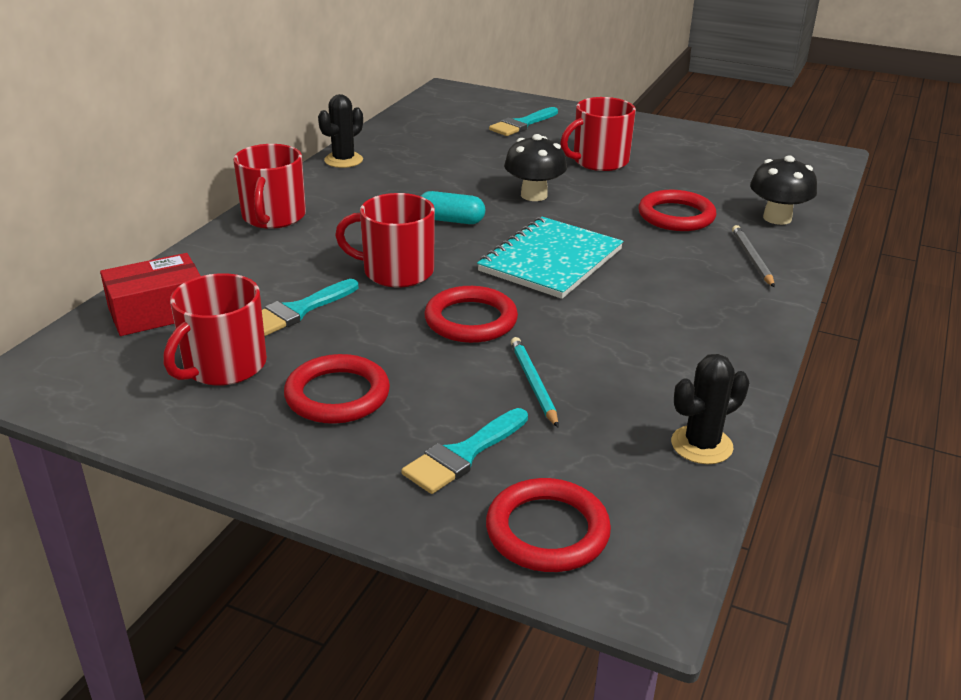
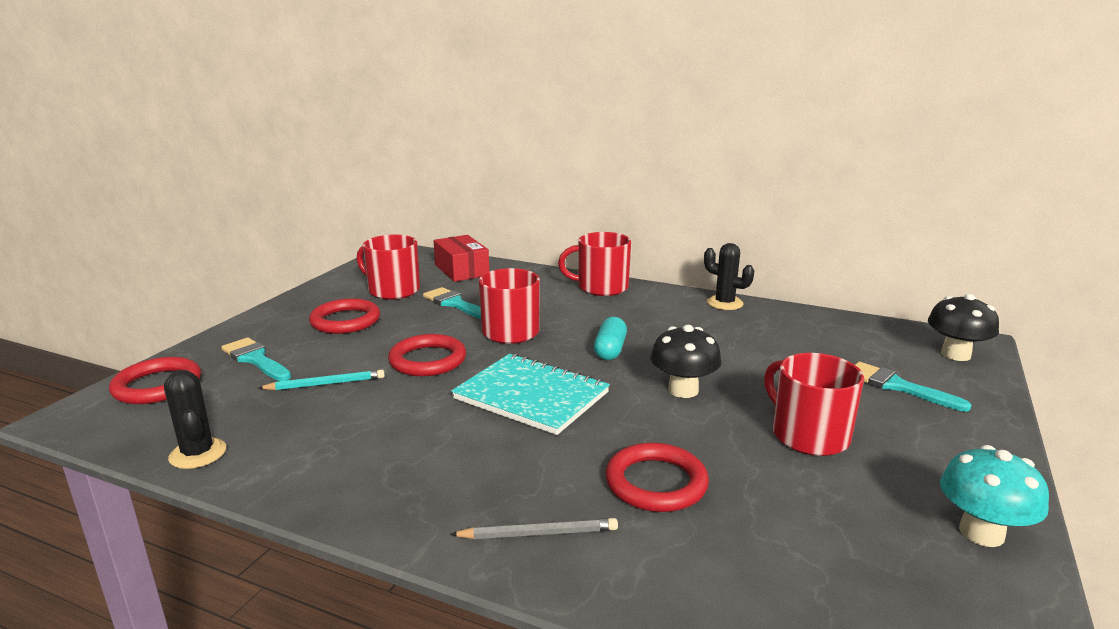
camera: 90 degrees right, 10 degrees down
black mushroom [750,155,817,225] -> black mushroom moved to [928,294,999,361]
none -> turquoise mushroom [940,445,1049,547]

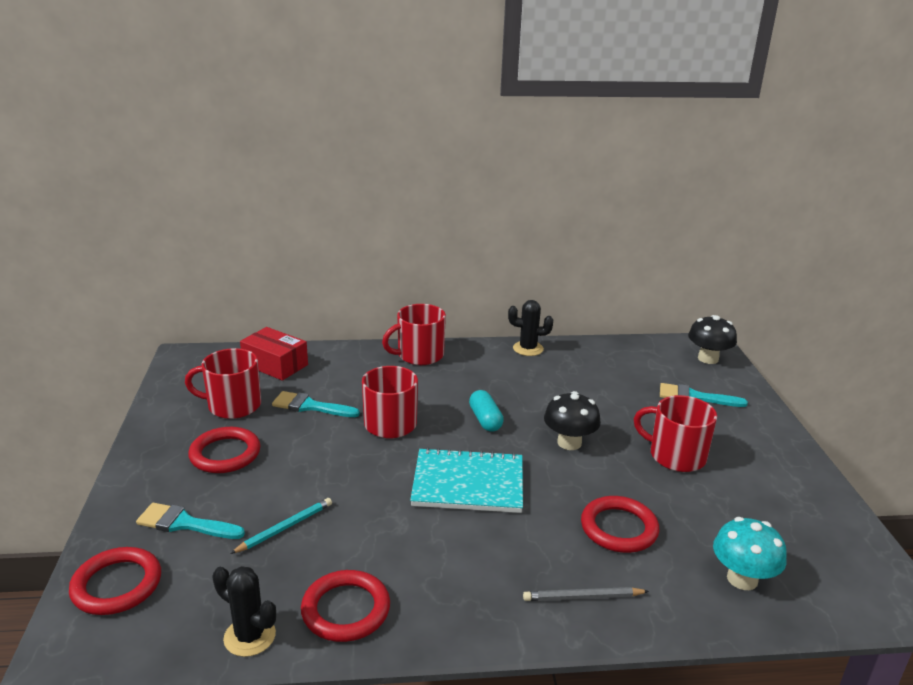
camera: 30 degrees left, 5 degrees up
red ring [388,334,466,376] -> red ring moved to [301,570,390,642]
grey pencil [450,518,618,539] -> grey pencil turned 150 degrees counterclockwise [523,587,649,601]
turquoise mushroom [940,445,1049,547] -> turquoise mushroom moved to [713,517,786,590]

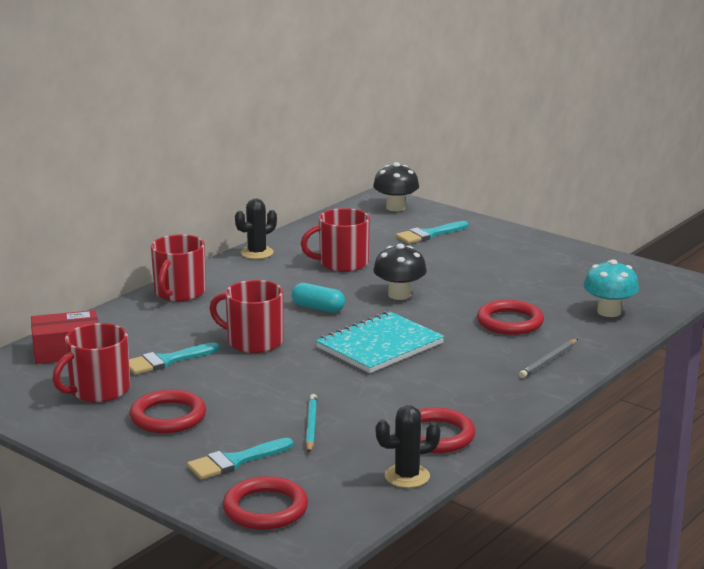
camera: 45 degrees left, 5 degrees down
red mug [634,395,717,472] -> red mug moved to [301,208,370,272]

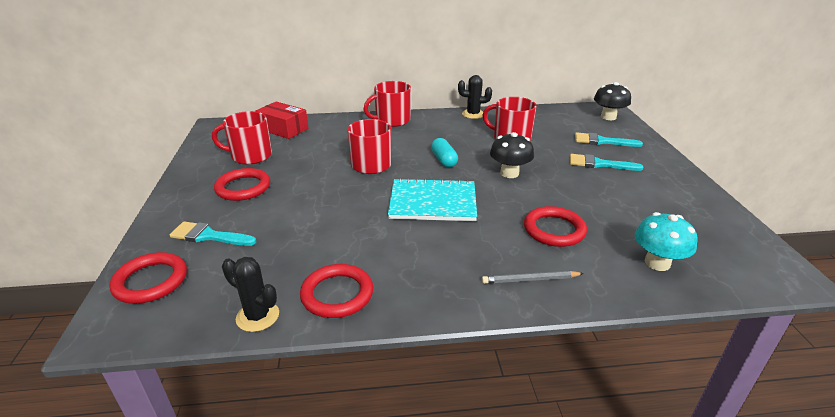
camera: 45 degrees right, 10 degrees up
turquoise brush [129,342,219,375] -> turquoise brush moved to [570,154,643,171]
turquoise pencil [306,394,317,453] -> none

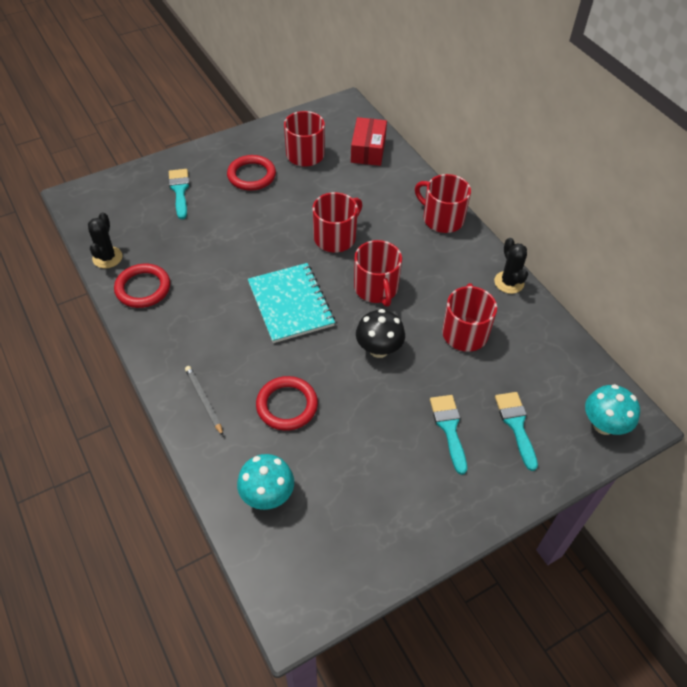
camera: 65 degrees right, 20 degrees up
red ring [109,252,187,304] -> none
turquoise capsule [431,138,458,167] -> red mug [354,240,402,307]
black mushroom [594,82,631,120] -> turquoise mushroom [585,384,640,435]

